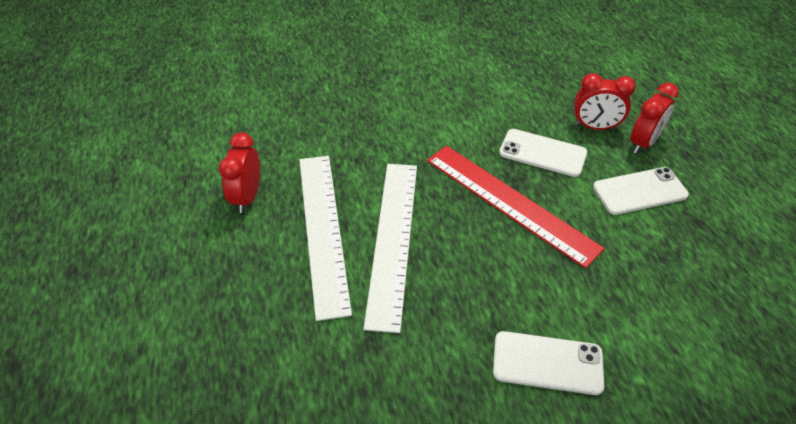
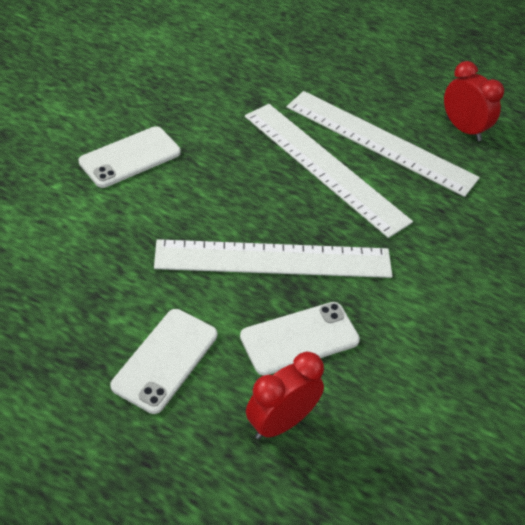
camera: 130 degrees right, 0 degrees up
red ruler [427,146,605,269] -> white ruler [154,239,392,278]
red clock [630,83,679,154] -> none

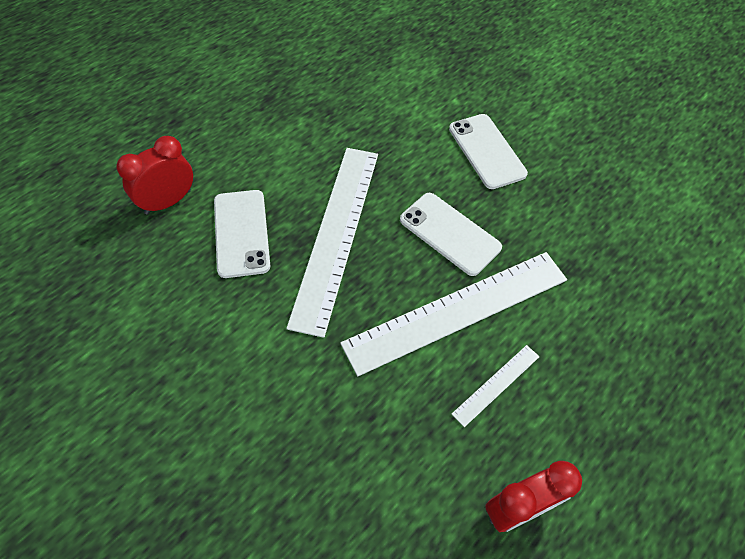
camera: 105 degrees right, 10 degrees up
white phone [110,309,217,414] -> white phone moved to [400,193,502,276]
red clock [246,352,324,439] -> red clock turned 105 degrees counterclockwise [116,136,193,214]
white ruler [287,91,480,197] -> white ruler [452,345,539,427], size x0.43

